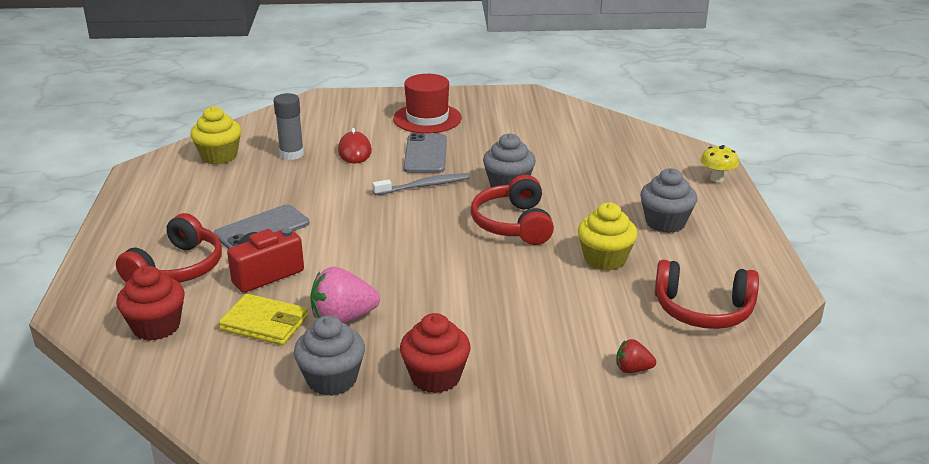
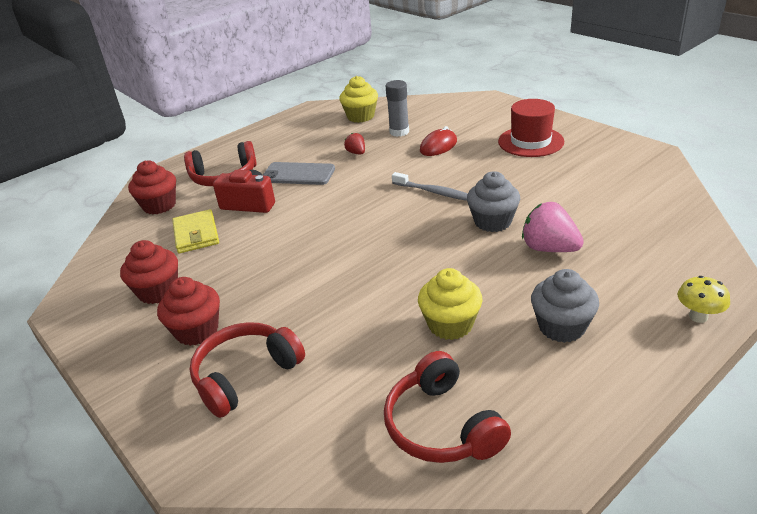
camera: 55 degrees right, 5 degrees up
grey cupcake [294,315,365,396] -> red cupcake [120,240,178,304]
pink strawberry [310,267,380,324] -> pink strawberry moved to [522,202,584,252]
grey phone [404,133,447,173] -> none
red headphones [471,175,554,245] -> red headphones moved to [190,322,305,418]
red strawberry [616,339,656,373] -> red strawberry moved to [344,133,365,154]

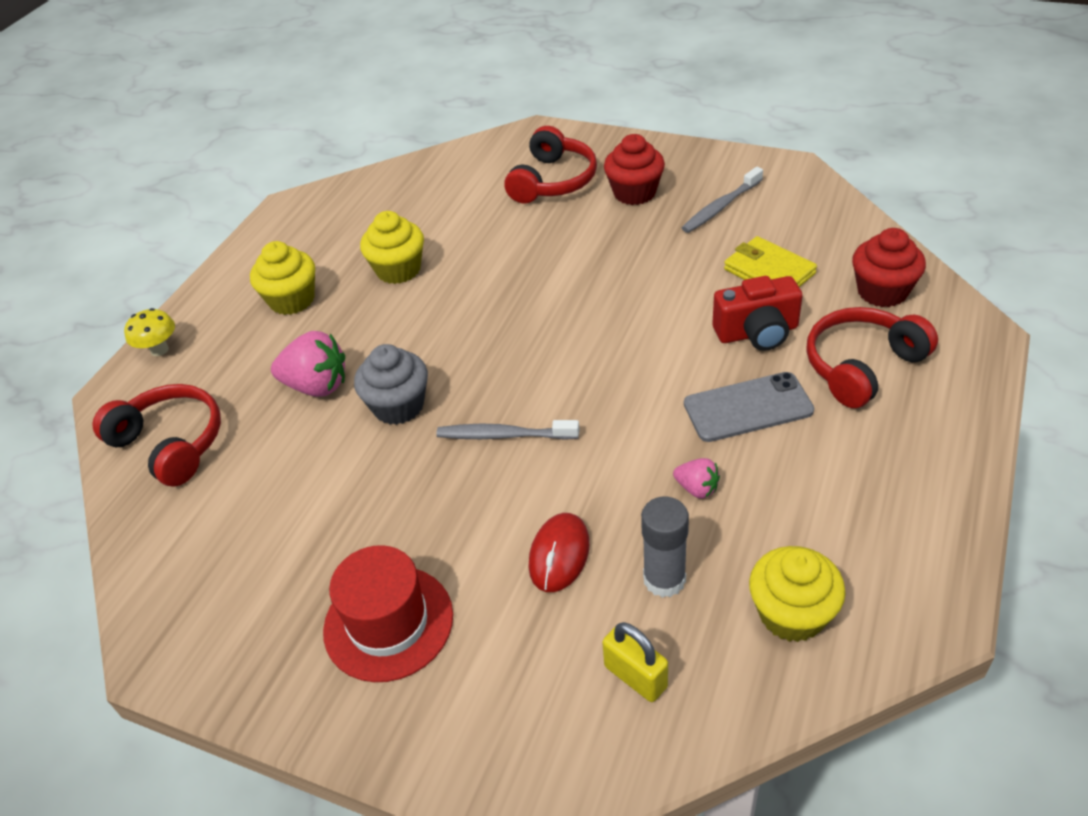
camera: 155 degrees right, 10 degrees up
red cupcake [120,240,178,304] -> grey toothbrush [682,167,763,233]
red strawberry [344,133,365,154] -> pink strawberry [673,458,720,498]
red headphones [384,351,511,463] -> red headphones moved to [92,384,221,487]
grey cupcake [531,269,599,343] -> yellow cupcake [250,241,315,315]
none -> yellow padlock [602,622,668,702]

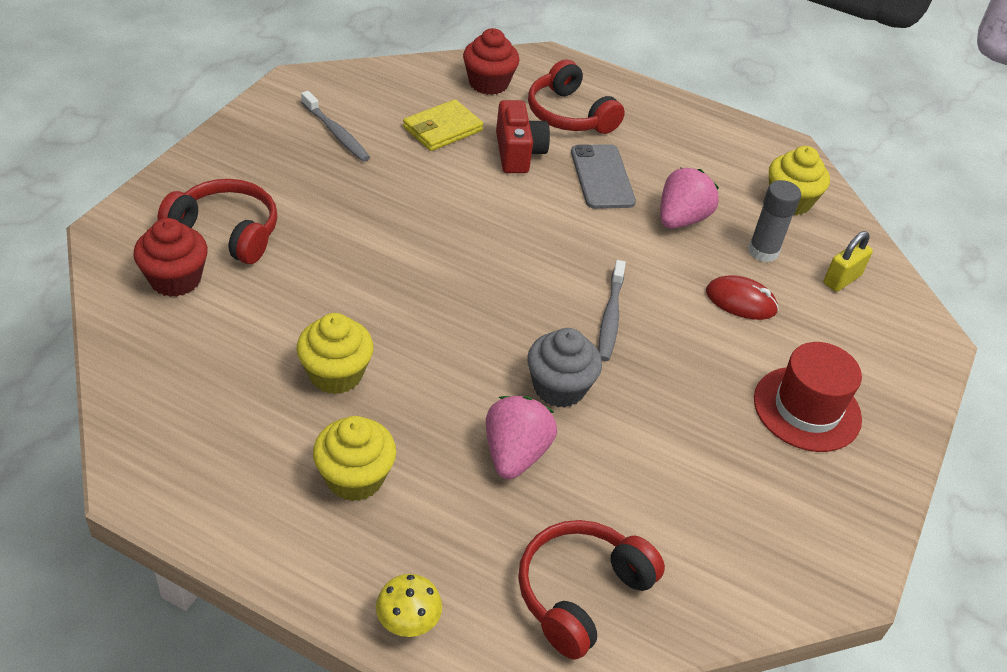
camera: 95 degrees left, 0 degrees up
red cupcake [604,134,665,205] -> red cupcake moved to [133,218,208,297]
pink strawberry [673,458,720,498] -> pink strawberry [660,168,719,229], size x1.86

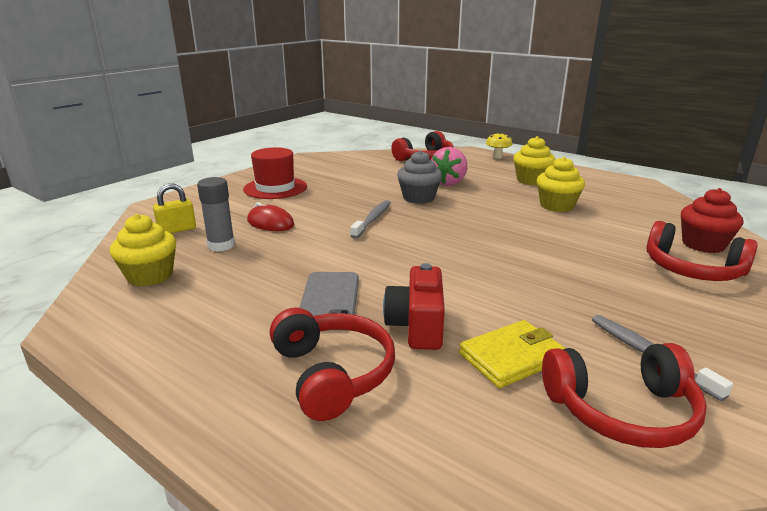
camera: 165 degrees left, 20 degrees down
red cupcake [463,28,520,95] -> none
pink strawberry [660,168,719,229] -> none
none -> red headphones [542,343,707,448]

